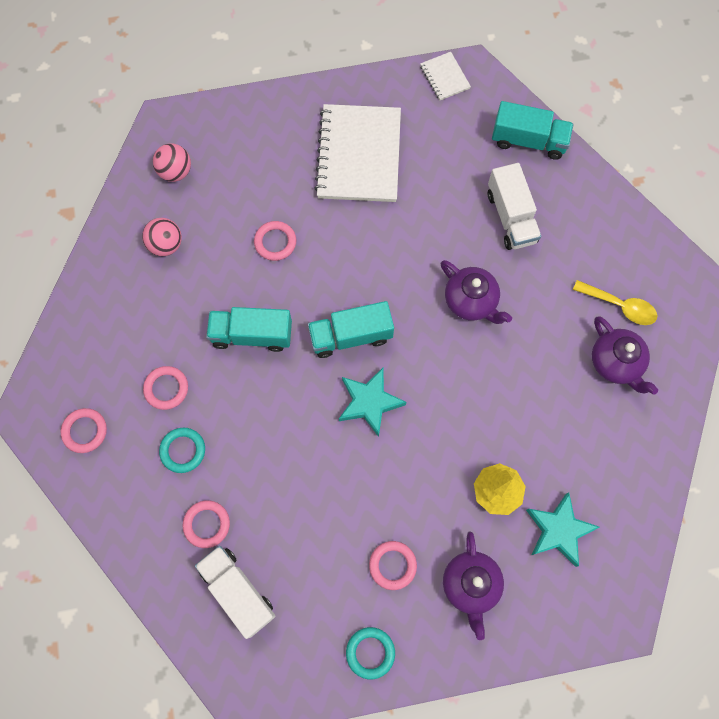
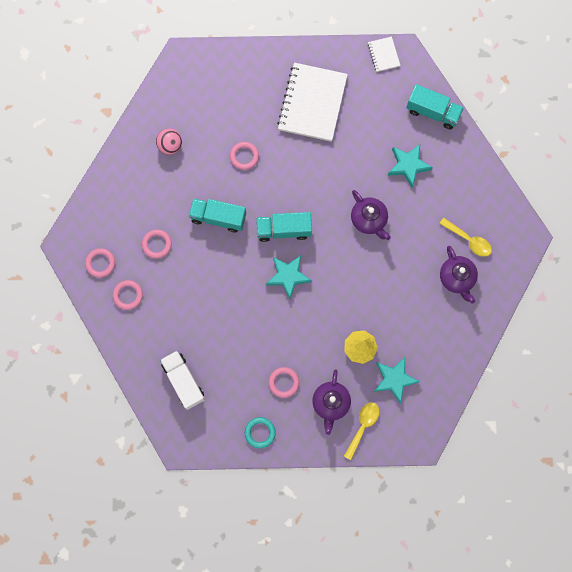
camera: 10 degrees right, 5 degrees up
pink ball [153,143,191,182] -> none
turquoise ring [159,428,205,473] -> none
pink ring [182,500,230,548] -> pink ring moved to [113,280,143,310]
white truck [488,163,541,250] -> turquoise star [388,144,433,187]
none -> yellow spoon [344,402,380,460]

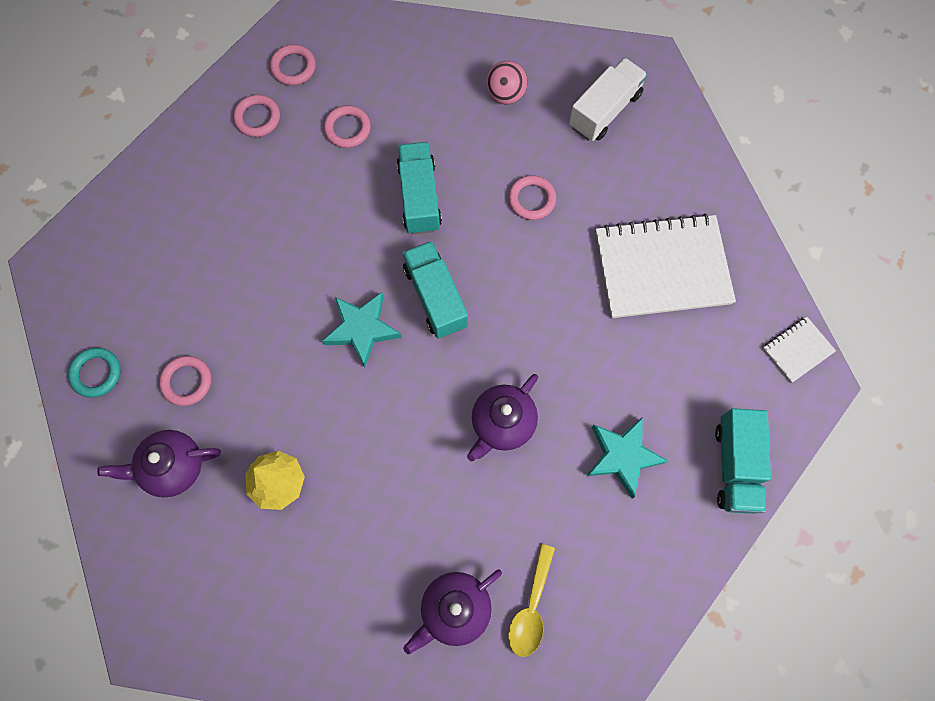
camera: 70 degrees right, 5 degrees down
white truck [160,351,205,410] -> white truck moved to [569,58,648,141]
yellow spoon [344,402,380,460] -> none
turquoise star [374,357,420,404] -> none

